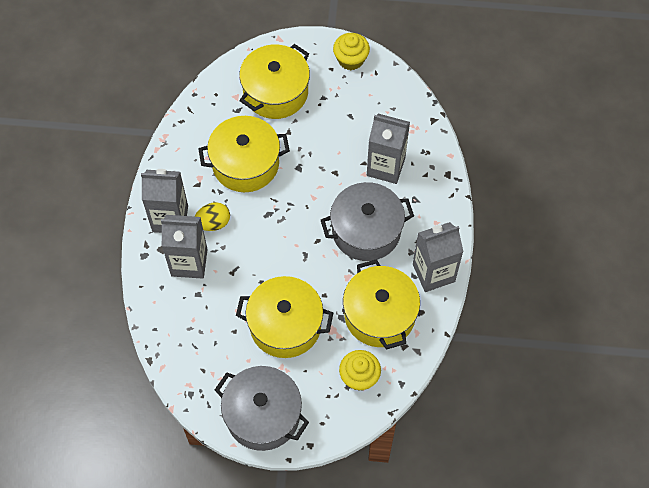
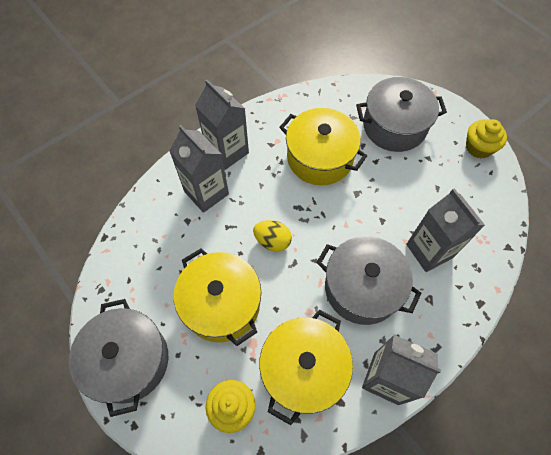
camera: 45 degrees right, 0 degrees up
yellow egg [194,202,230,231] -> yellow egg moved to [253,220,292,252]
yellow pot [239,44,310,119] -> grey pot [356,77,447,152]

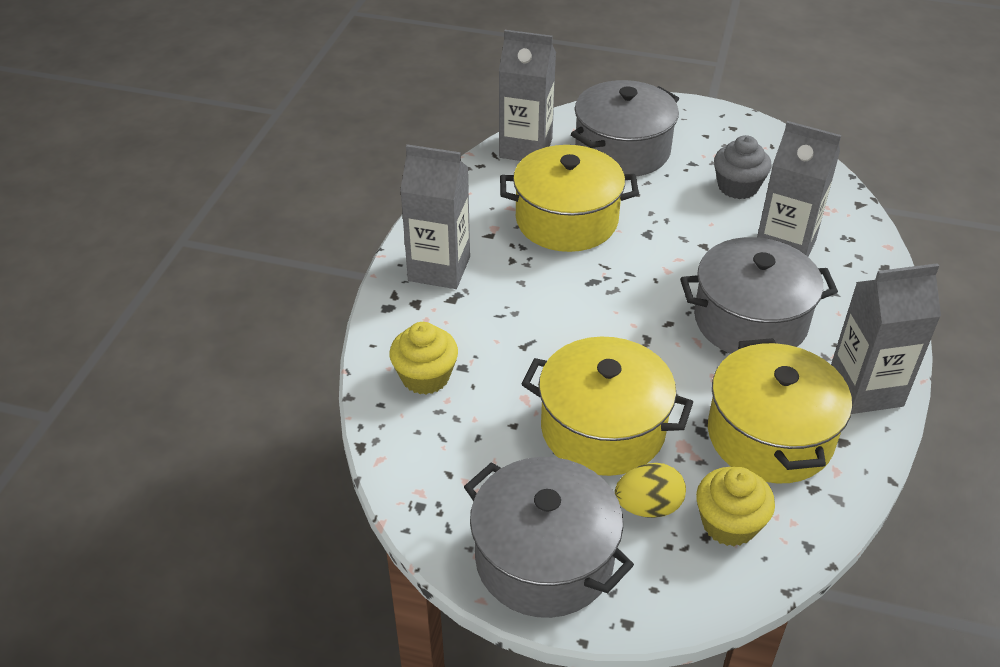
camera: 35 degrees left, 20 degrees down
grey carton [169,125,229,213] -> grey carton moved to [499,30,556,161]
yellow egg [253,220,292,252] -> yellow egg moved to [615,463,686,518]
yellow cupcake [466,119,507,158] -> yellow cupcake moved to [390,322,458,394]
none -> grey cupcake [714,135,771,199]

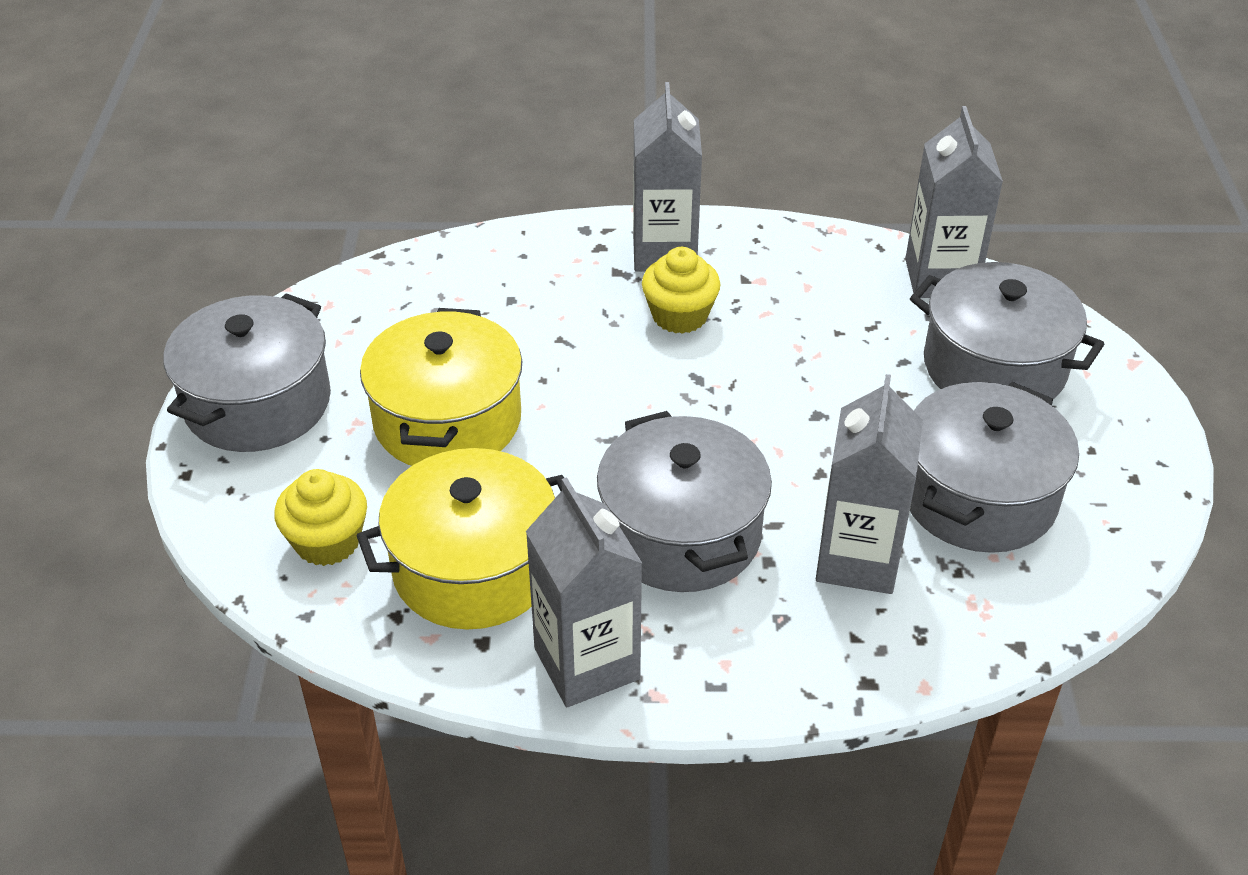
camera: 75 degrees right, 0 degrees up
yellow cupcake [390,322,458,394] -> yellow cupcake moved to [642,247,720,334]
yellow pot [500,145,639,252] -> none
yellow egg [615,463,686,518] -> none
grey cupcake [714,135,771,199] -> grey pot [910,382,1079,553]

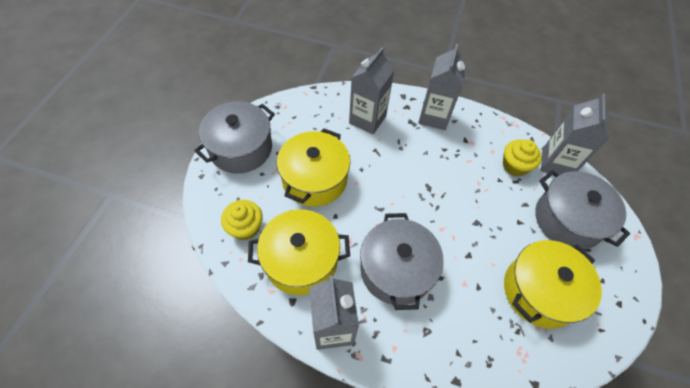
camera: 15 degrees right, 15 degrees up
yellow cupcake [642,247,720,334] -> yellow cupcake moved to [503,140,542,176]
grey carton [816,374,923,594] -> grey carton moved to [349,48,394,134]
grey pot [910,382,1079,553] -> yellow pot [504,240,602,329]

